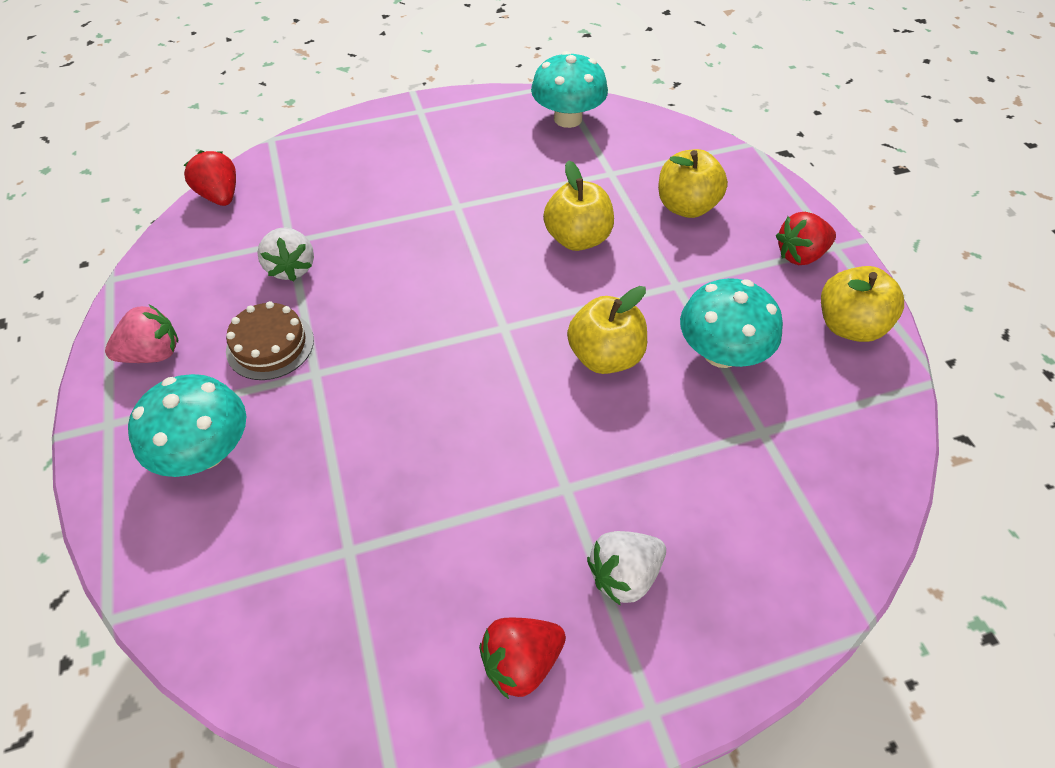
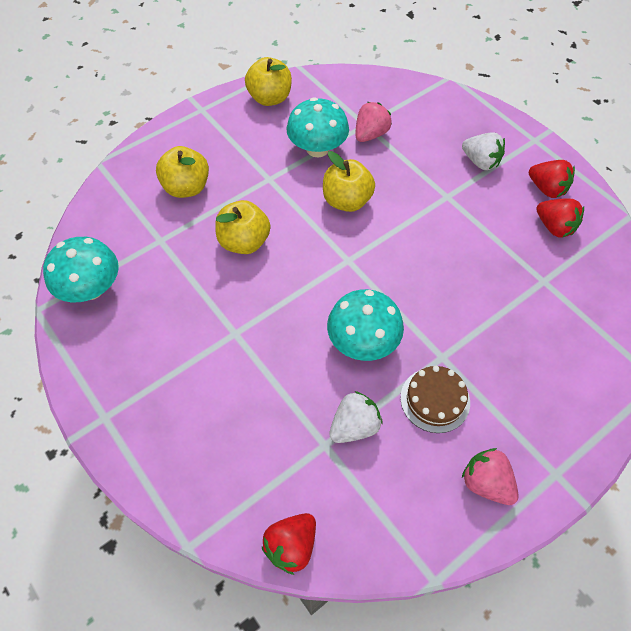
camera: 110 degrees left, 5 degrees up
turquoise mushroom [128,374,246,477] -> turquoise mushroom moved to [327,289,404,361]
red strawberry [776,212,836,265] -> red strawberry moved to [536,198,584,238]
none -> pink strawberry [355,102,392,142]

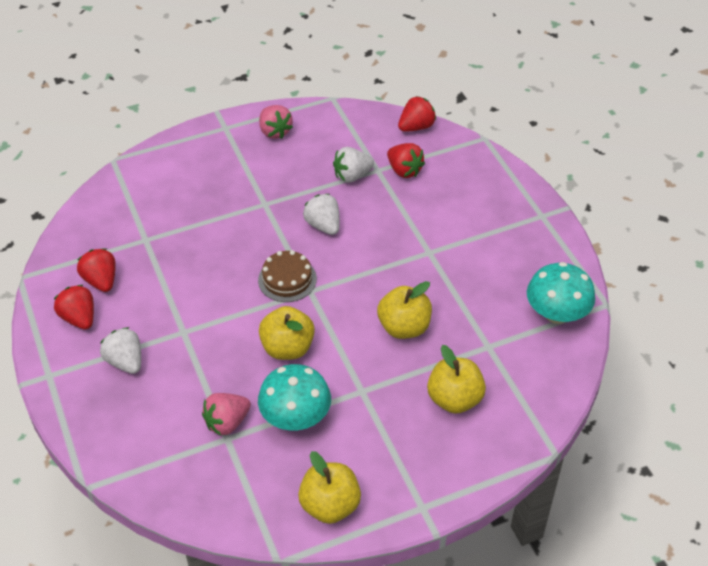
camera: 165 degrees left, 10 degrees down
turquoise mushroom [327,289,404,361] -> white strawberry [303,194,340,235]
brown cake [400,366,470,433] -> brown cake moved to [258,250,317,302]
none -> red strawberry [387,143,425,178]

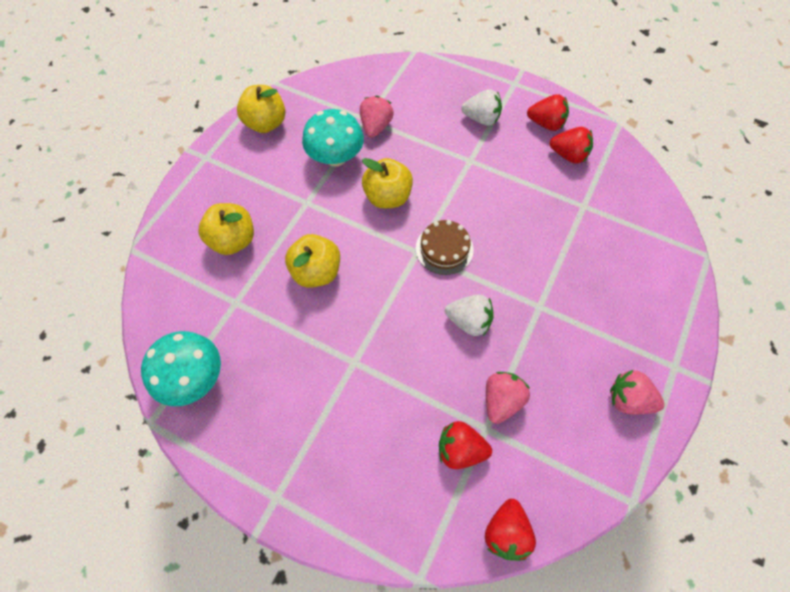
camera: 140 degrees right, 15 degrees up
white strawberry [333,147,374,183] -> pink strawberry [486,372,530,424]

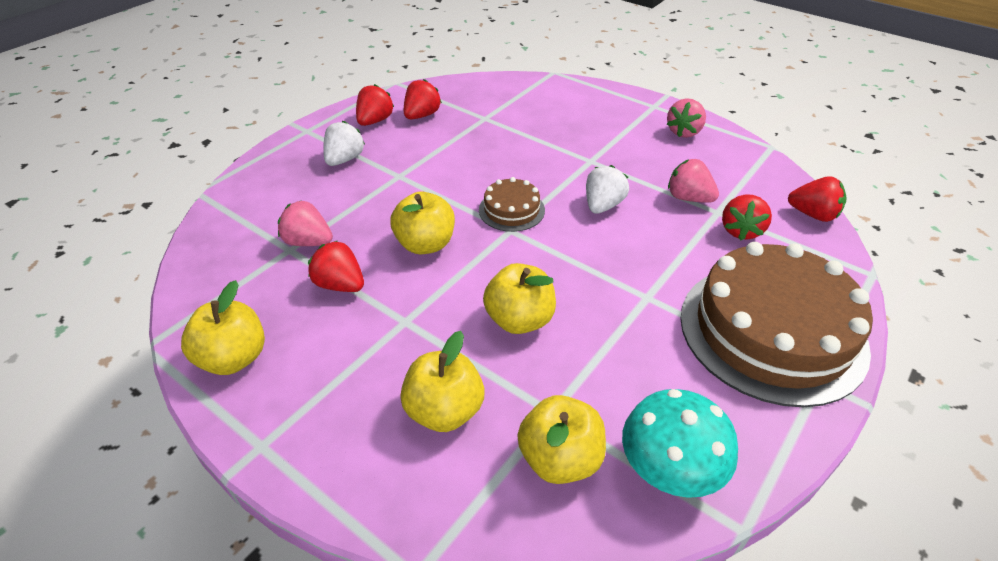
camera: 80 degrees left, 20 degrees down
turquoise mushroom [302,109,364,166] -> red strawberry [308,241,364,292]
none -> yellow apple [517,395,606,484]
none -> brown cake [681,242,873,407]

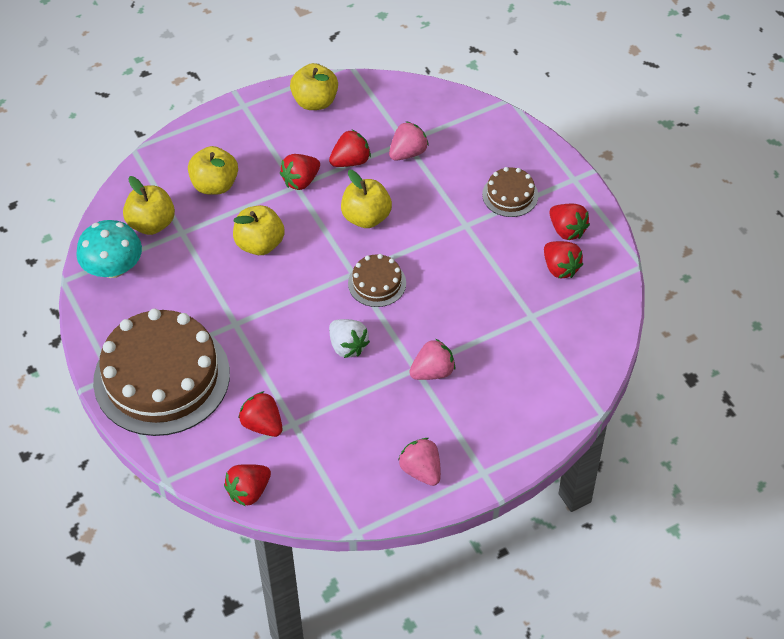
camera: 115 degrees right, 10 degrees up
white strawberry [323,121,365,166] -> brown cake [482,167,538,217]
pink strawberry [668,159,719,203] -> pink strawberry moved to [409,339,455,380]
none -> red strawberry [280,154,320,190]

